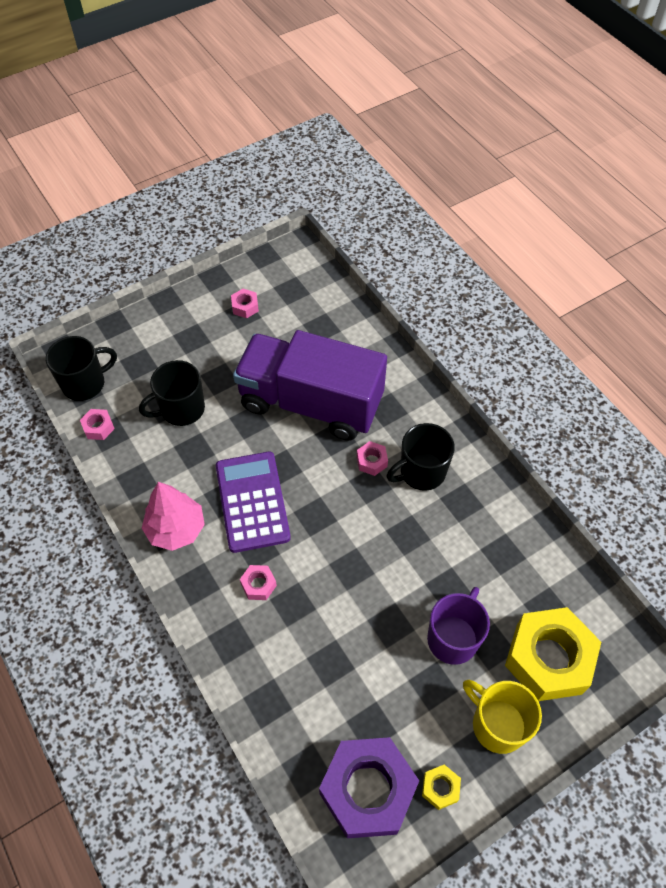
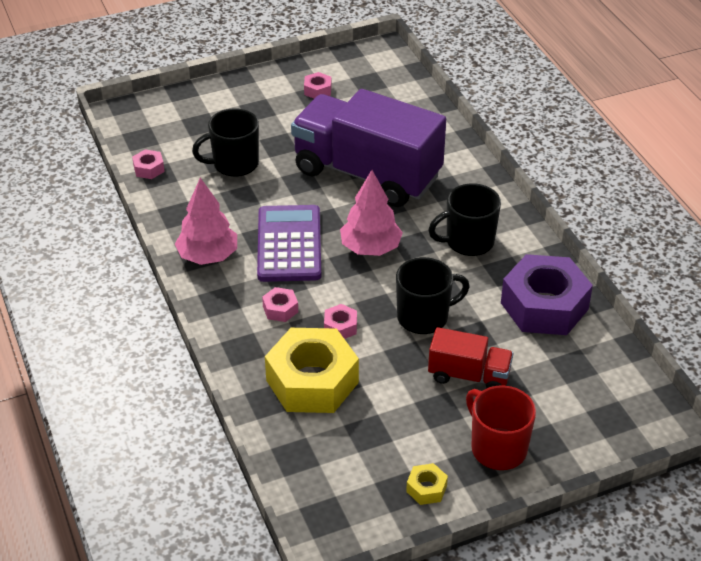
camera: 10 degrees right, 15 degrees down
black mug [46,336,117,401] -> black mug moved to [396,257,470,334]
purple nut [319,737,419,838] -> purple nut moved to [501,254,593,335]
pink nut [357,441,388,476] -> pink nut moved to [324,304,357,339]
purple mug [427,587,490,665] -> red truck [428,327,513,389]
yellow mug [463,680,542,754] -> red mug [466,385,536,470]
yellow nut [505,607,601,701] -> yellow nut moved to [265,328,359,413]
none -> pink tree [340,170,403,256]

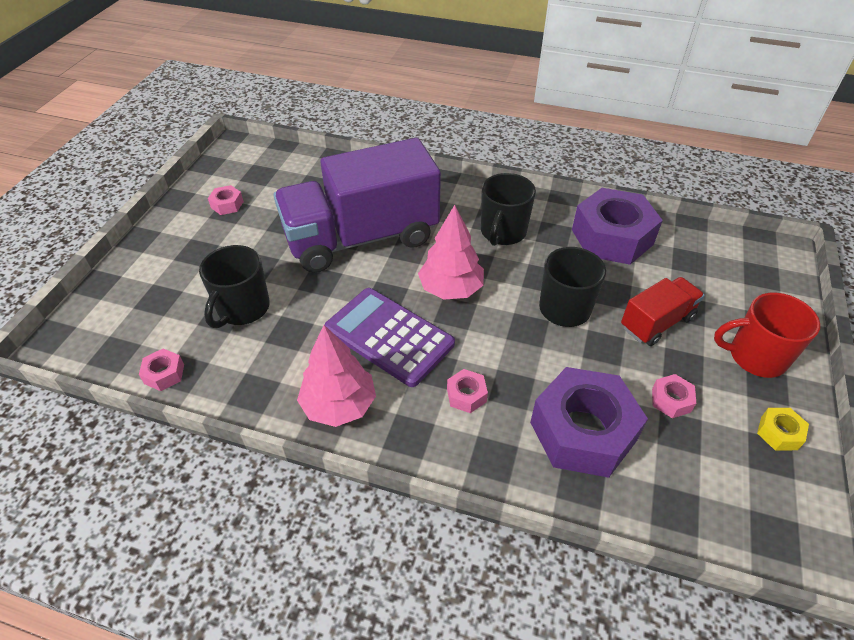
camera: 50 degrees left, 5 degrees up
yellow nut [265,328,359,413] -> purple nut [530,367,648,478]
pink nut [324,304,357,339] -> pink nut moved to [652,374,696,418]

